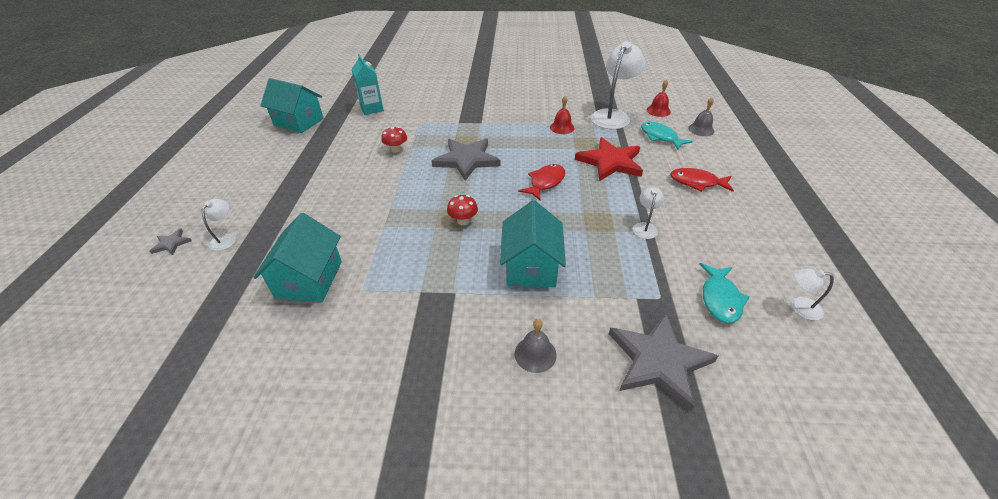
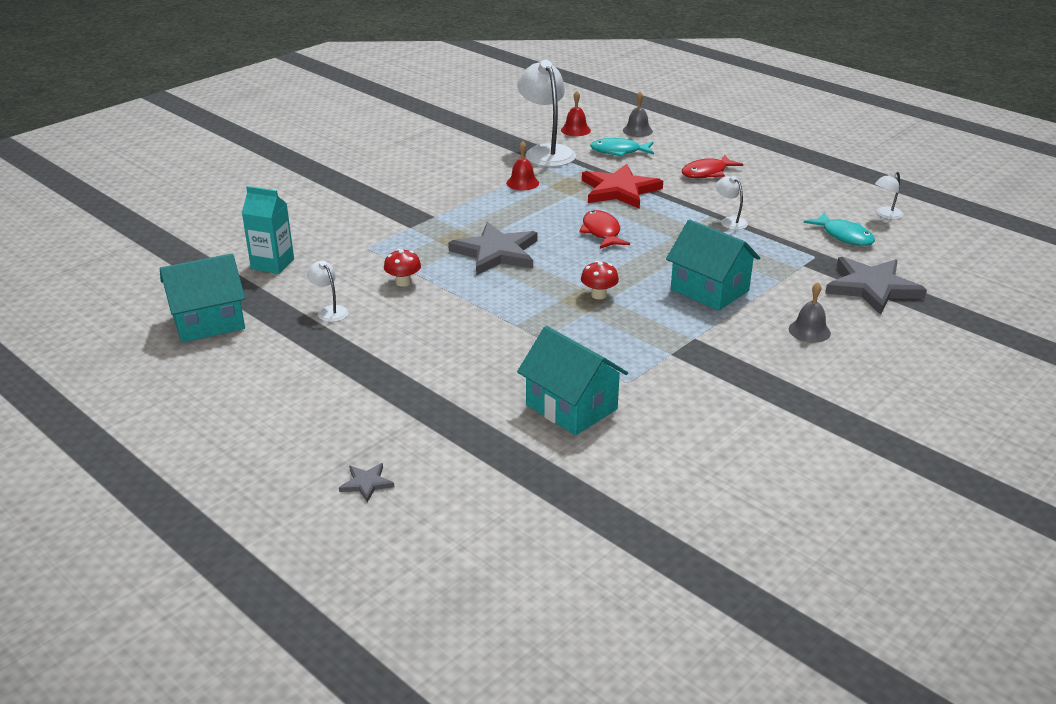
camera: 50 degrees left, 10 degrees down
white lamp [202,199,236,251] -> white lamp moved to [307,261,349,322]

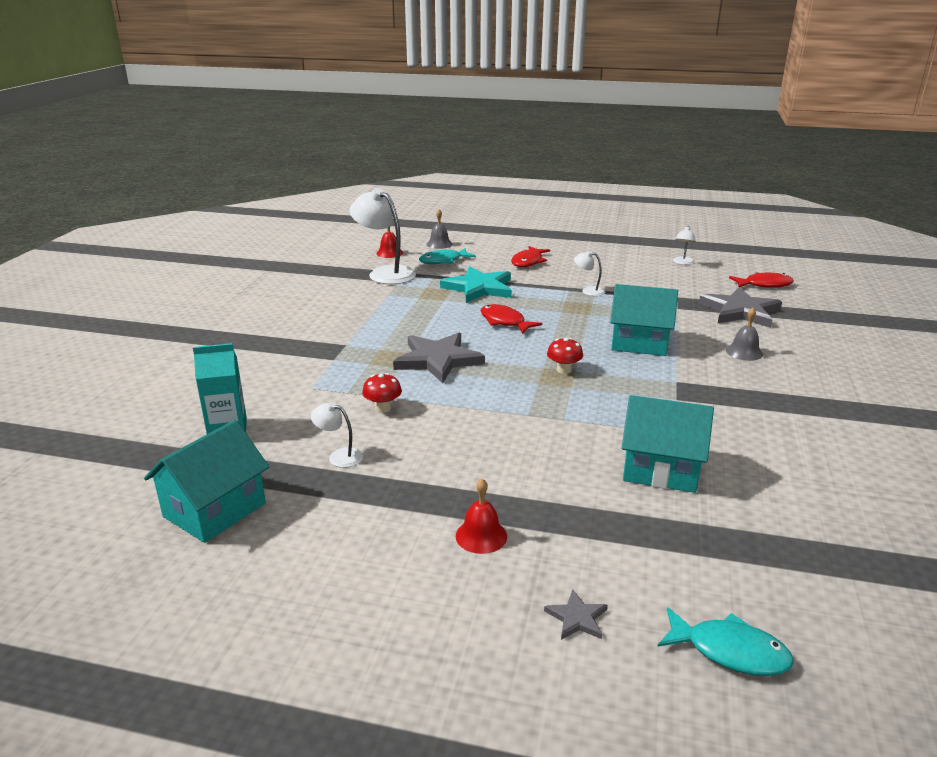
camera: 30 degrees left, 5 degrees down
red bell [506,141,539,191] -> red bell moved to [456,479,507,554]
red star [582,164,663,209] -> turquoise star [440,266,512,303]
turquoise fish [804,213,875,246] -> turquoise fish moved to [658,607,794,676]
none -> red fish [729,272,794,288]

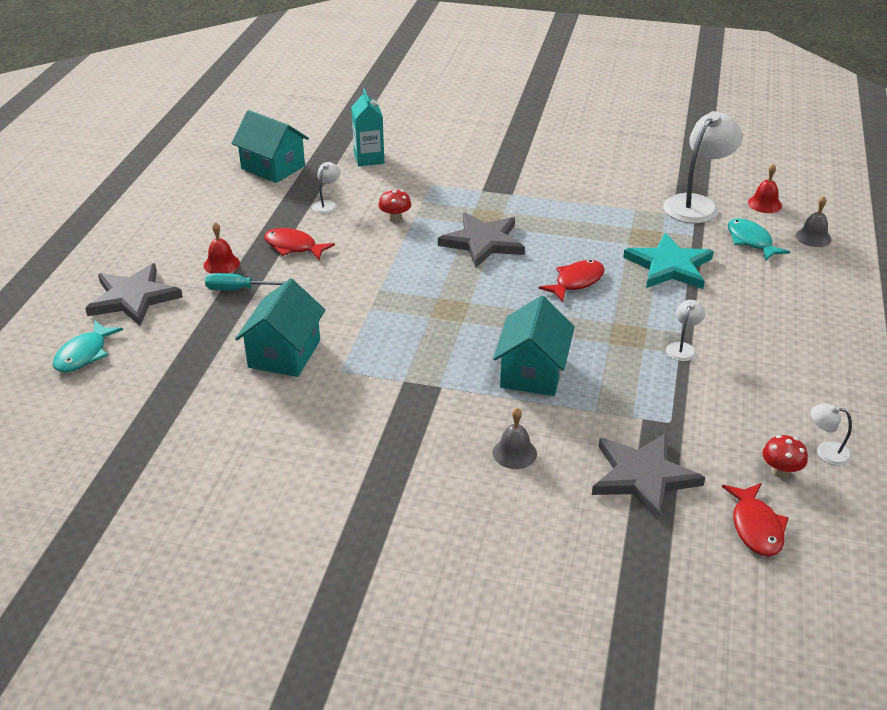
camera: 90 degrees right, 10 degrees up
red fish [511,246,550,267] -> red fish moved to [264,228,335,260]
grey star [544,589,608,640] -> grey star [85,263,183,326], size x2.28
red mushroom [547,338,583,374] -> red mushroom moved to [762,435,808,478]
none -> turquoise screwdriver [205,273,285,290]

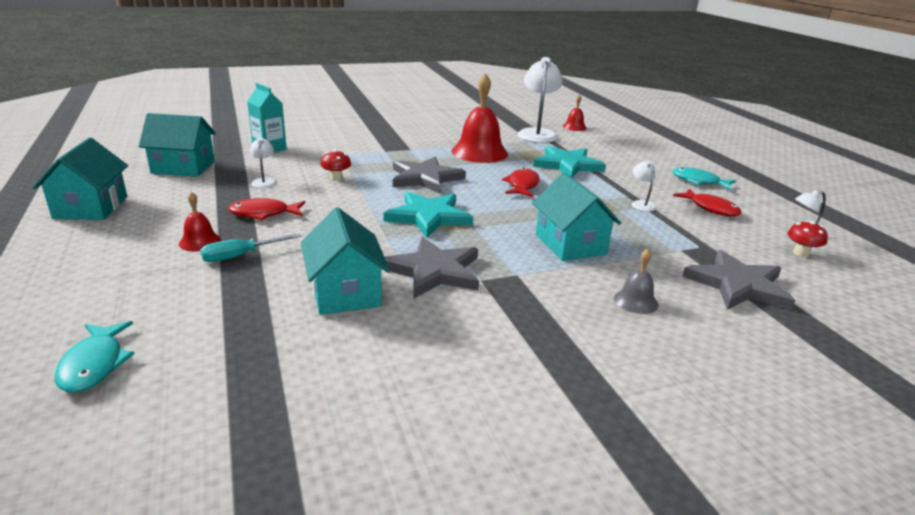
camera: 35 degrees left, 10 degrees down
grey star [85,263,183,326] -> grey star moved to [381,237,479,298]
red fish [722,483,789,557] -> red fish moved to [673,188,742,216]
turquoise fish [728,218,790,261] -> turquoise fish moved to [672,167,736,190]
grey bell [795,196,831,247] -> none
none -> turquoise house [33,138,128,220]
none -> turquoise star [383,192,473,238]
none -> red bell [451,73,508,163]

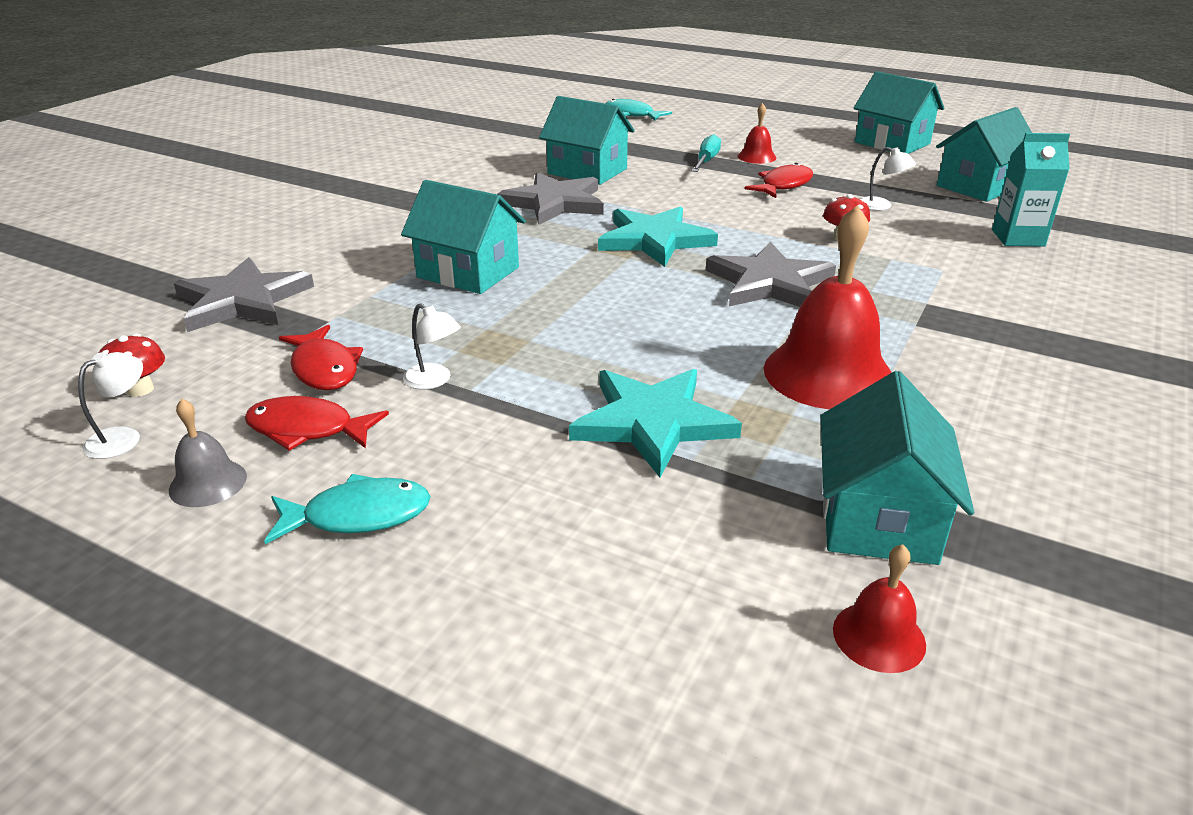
camera: 140 degrees right, 5 degrees up
red fish [502,168,540,197] -> red fish moved to [279,325,363,390]
white lamp [517,57,562,143] -> turquoise house [821,371,974,565]
grey bell [614,249,658,314] -> grey bell moved to [169,399,247,507]

